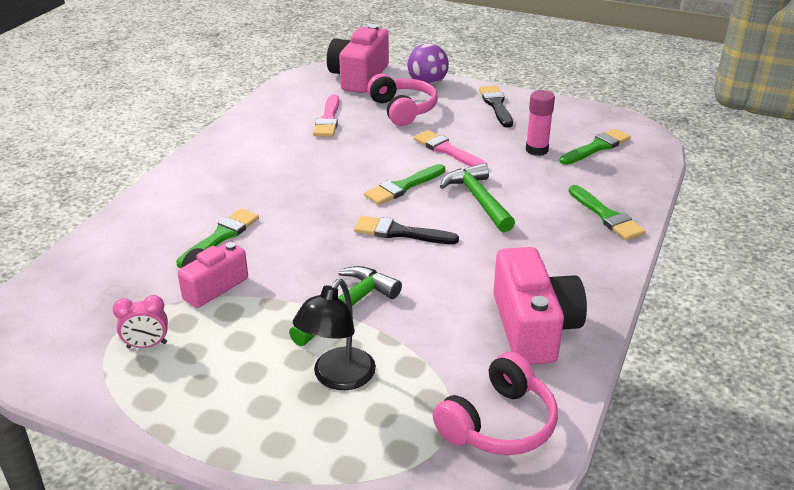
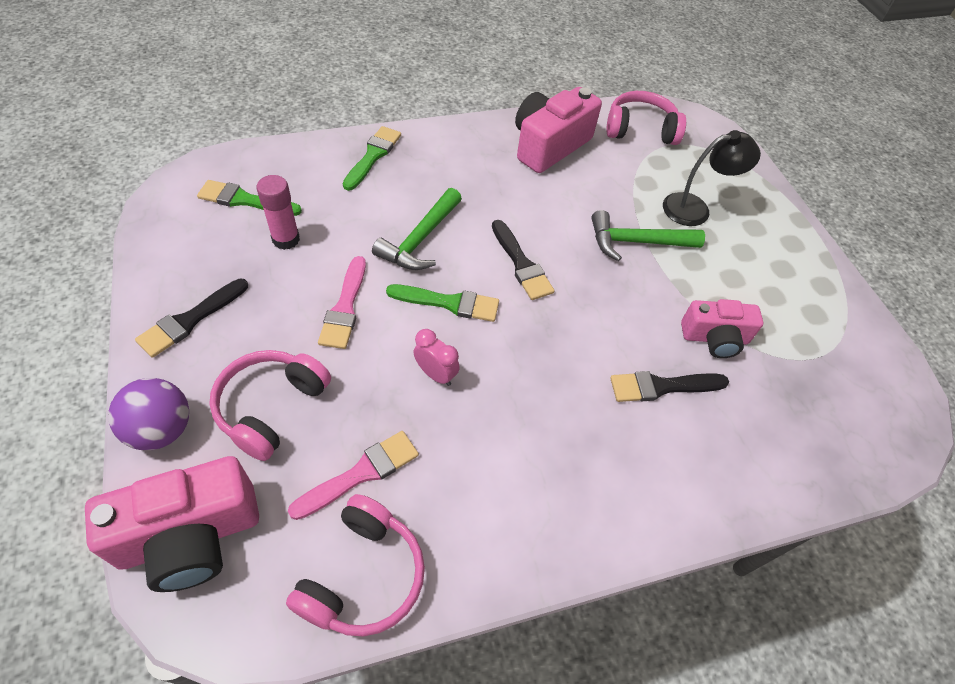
camera: 135 degrees left, 20 degrees up
pink clock [113,295,168,348] -> pink clock moved to [413,329,460,386]
green brush [176,209,259,268] -> black brush [610,371,729,402]
none -> pink headphones [286,494,425,637]

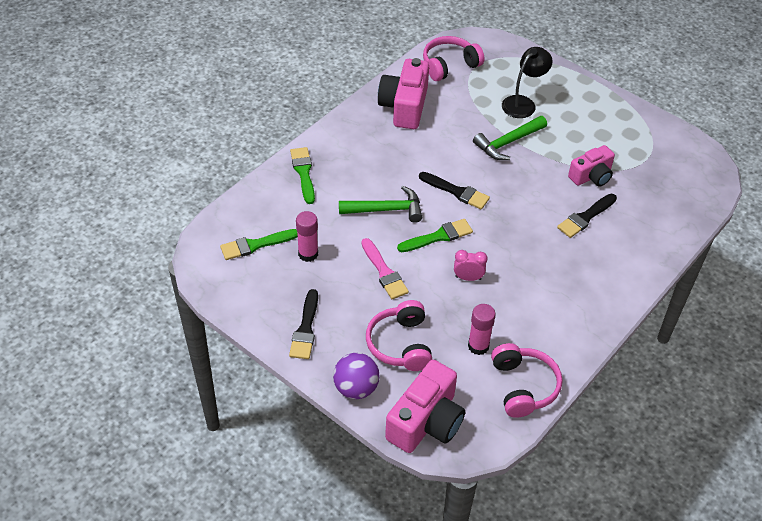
camera: 30 degrees left, 5 degrees down
pink brush [288,431,419,520] -> pink glue stick [468,304,496,355]
green hammer [372,188,462,270] -> green hammer turned 90 degrees counterclockwise [339,186,422,223]

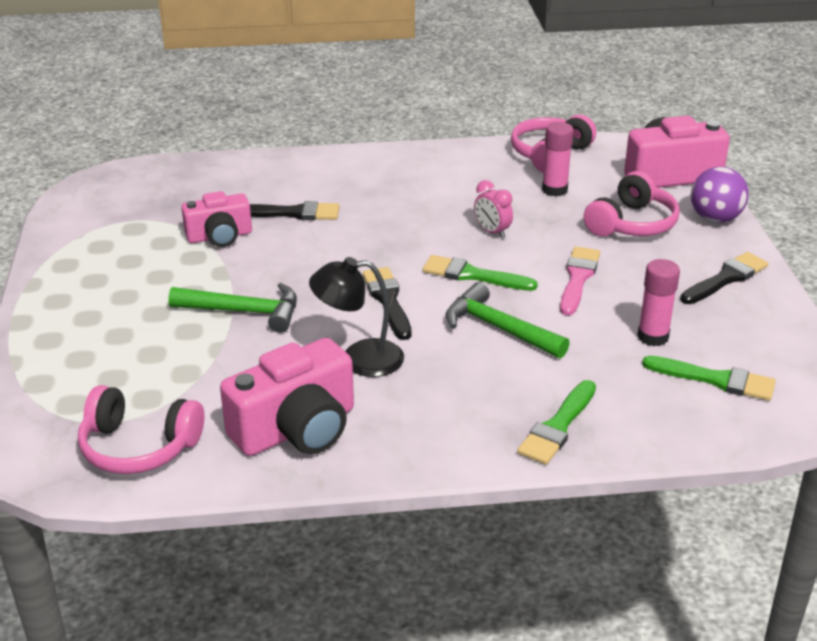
camera: 135 degrees left, 15 degrees down
black lamp [502,47,553,118] -> black lamp moved to [309,257,404,377]
pink camera [568,145,615,187] -> pink camera turned 150 degrees clockwise [181,191,252,247]

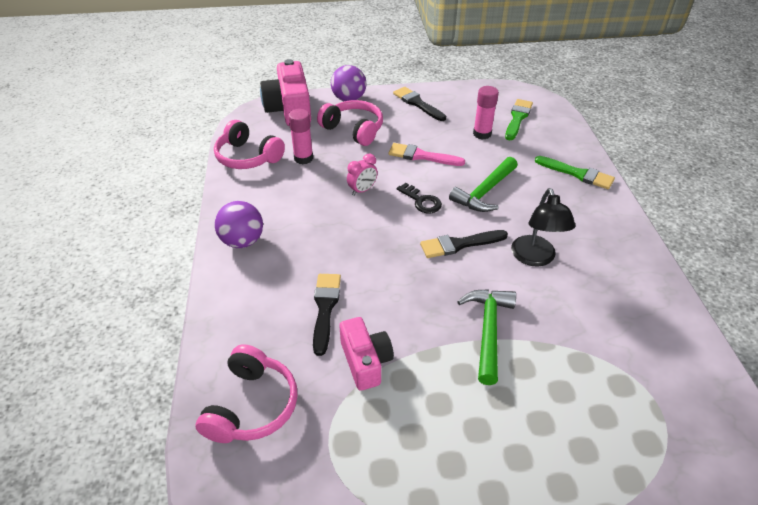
camera: 90 degrees left, 10 degrees up
pink headphones [78,385,204,474] -> pink headphones moved to [195,344,297,443]
pink camera [220,338,354,456] -> none
green brush [423,255,538,291] -> black key [397,183,442,213]
none -> purple ball [215,201,263,248]

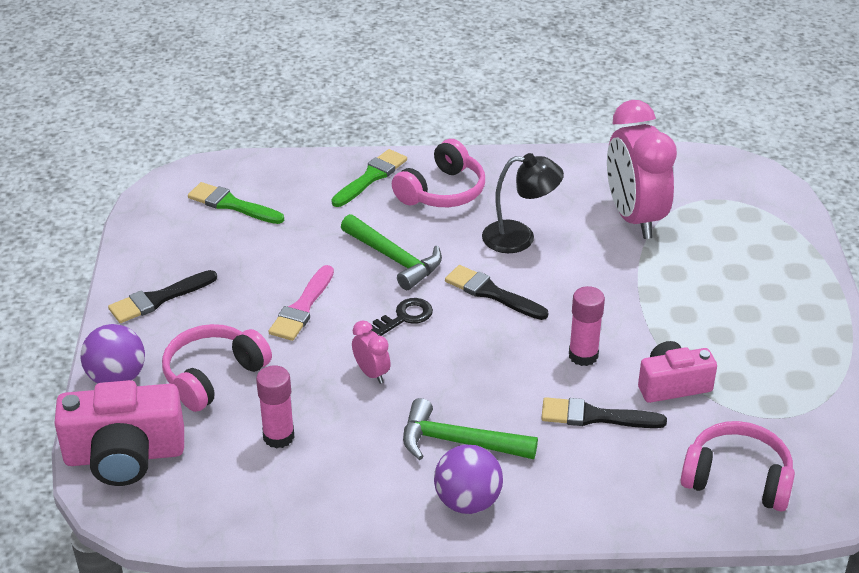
camera: 85 degrees left, 5 degrees down
pink headphones [214,120,285,169] -> pink headphones moved to [392,139,485,207]
black brush [420,230,508,258] -> black brush turned 135 degrees clockwise [445,265,548,320]
green hammer [457,289,516,385] -> green hammer moved to [403,398,538,460]
pink glue stick [473,86,499,139] -> pink glue stick moved to [569,286,605,366]
none -> pink clock [607,100,677,239]

